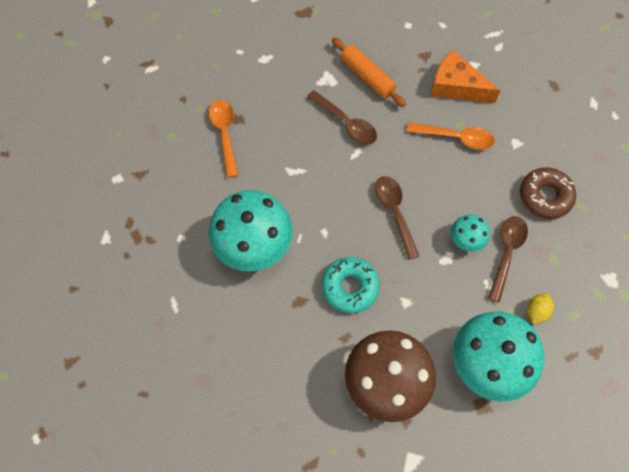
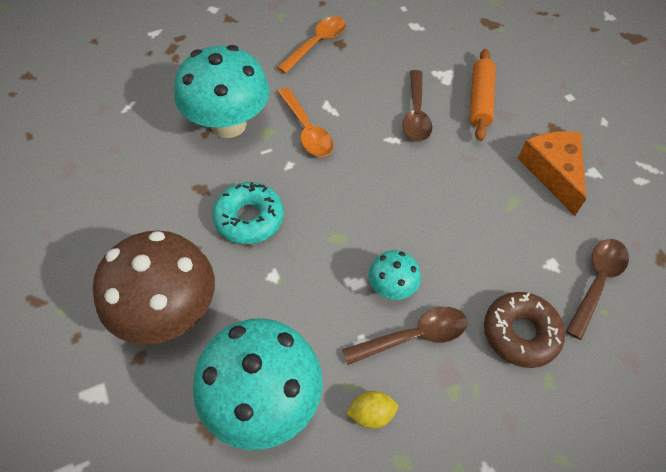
camera: 50 degrees right, 10 degrees down
brown spoon [375,176,419,260] -> brown spoon moved to [566,239,629,340]
orange spoon [407,123,495,150] -> orange spoon moved to [278,87,334,157]

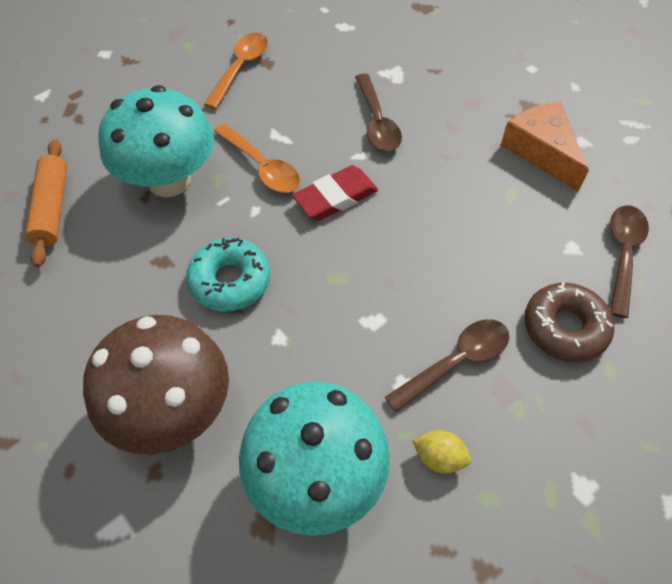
camera: 15 degrees left, 0 degrees up
yellow lemon [346,391,398,429] -> yellow lemon turned 45 degrees clockwise [413,430,471,474]
turquoise mushroom [369,250,421,300] -> none
orange rolling pin [470,49,496,141] -> orange rolling pin moved to [25,139,67,268]
none -> red eraser [292,165,378,221]

